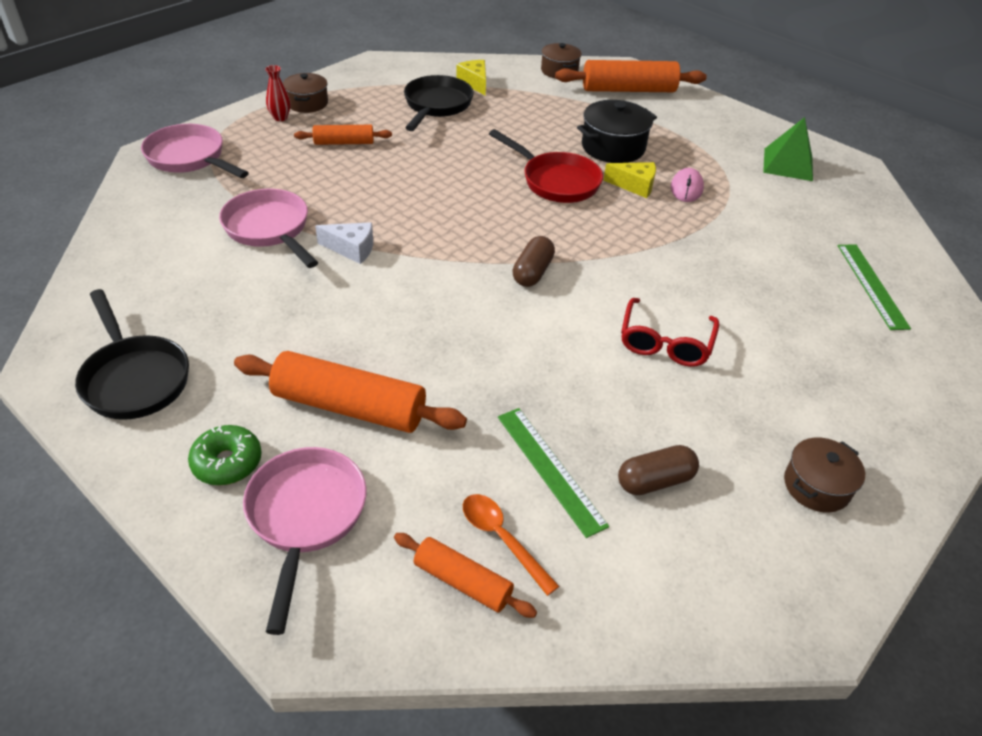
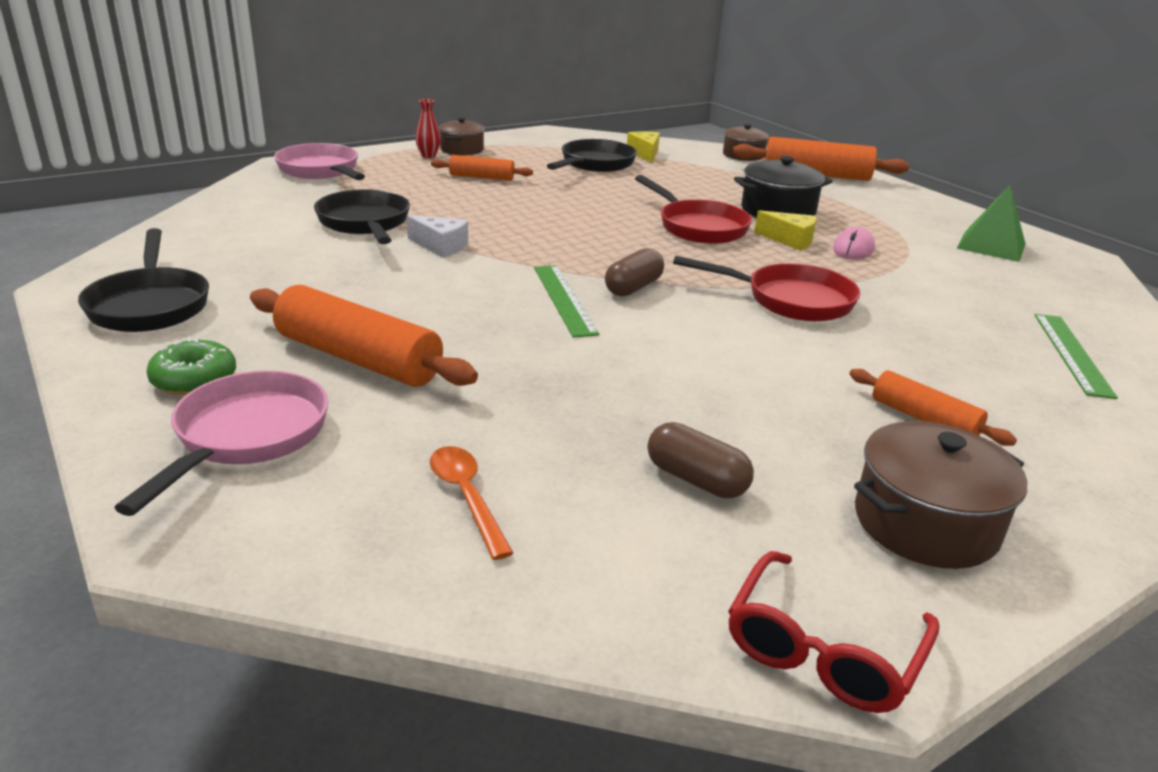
camera: 15 degrees right, 15 degrees down
pink pan [219,188,318,268] -> black pan [314,189,410,244]
orange rolling pin [394,533,537,618] -> orange rolling pin moved to [849,369,1017,446]
green ruler [498,408,609,538] -> green ruler moved to [534,265,599,338]
brown capsule [618,445,699,495] -> brown capsule turned 45 degrees clockwise [648,422,754,498]
red glasses [621,298,719,367] -> red glasses moved to [728,551,939,713]
brown pot [784,438,865,512] -> brown pot [854,421,1027,569], size x1.50
none -> red pan [673,256,861,321]

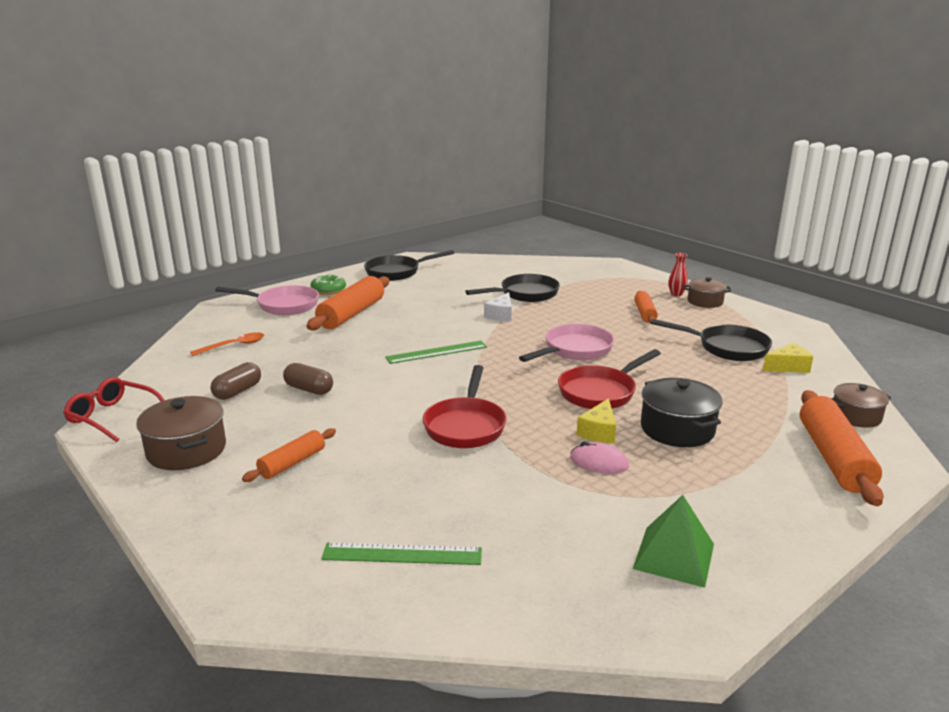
camera: 85 degrees right, 5 degrees down
pink pan [274,143,365,180] -> pink pan moved to [519,324,614,362]
brown capsule [605,248,664,297] -> brown capsule moved to [283,363,333,395]

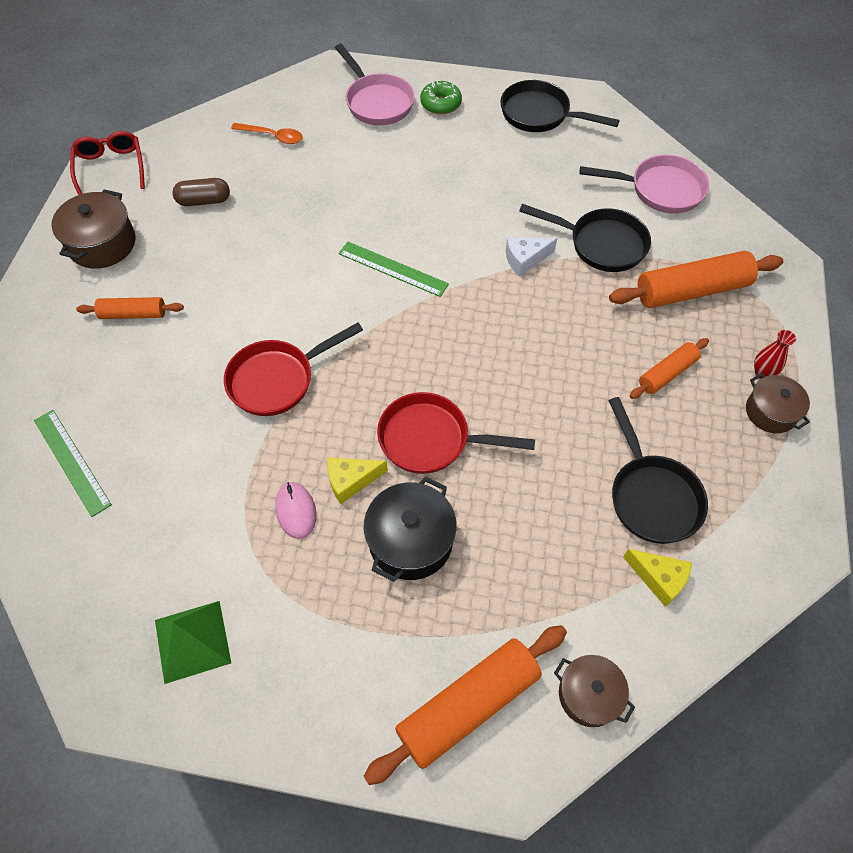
camera: 50 degrees right, 35 degrees up
brown capsule [283,363,333,395] -> none
orange rolling pin [306,276,389,330] -> orange rolling pin moved to [609,251,783,308]
pink pan [519,324,614,362] -> pink pan moved to [579,155,709,213]

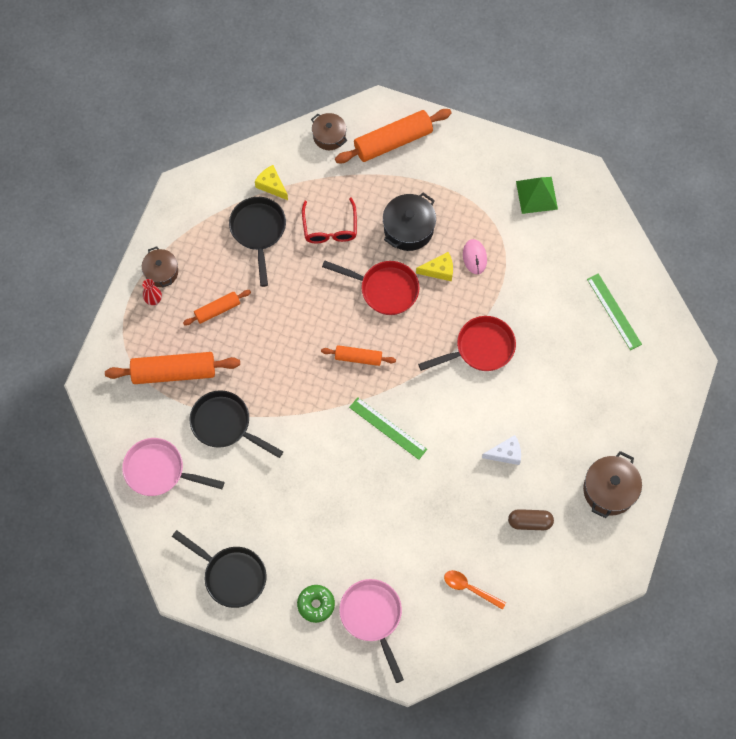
camera: 170 degrees left, 10 degrees up
red glasses [70,131,145,195] -> red glasses moved to [302,198,357,243]
orange rolling pin [76,297,184,319] -> orange rolling pin moved to [321,345,396,366]
white cheese [506,238,557,277] -> white cheese moved to [482,435,521,465]

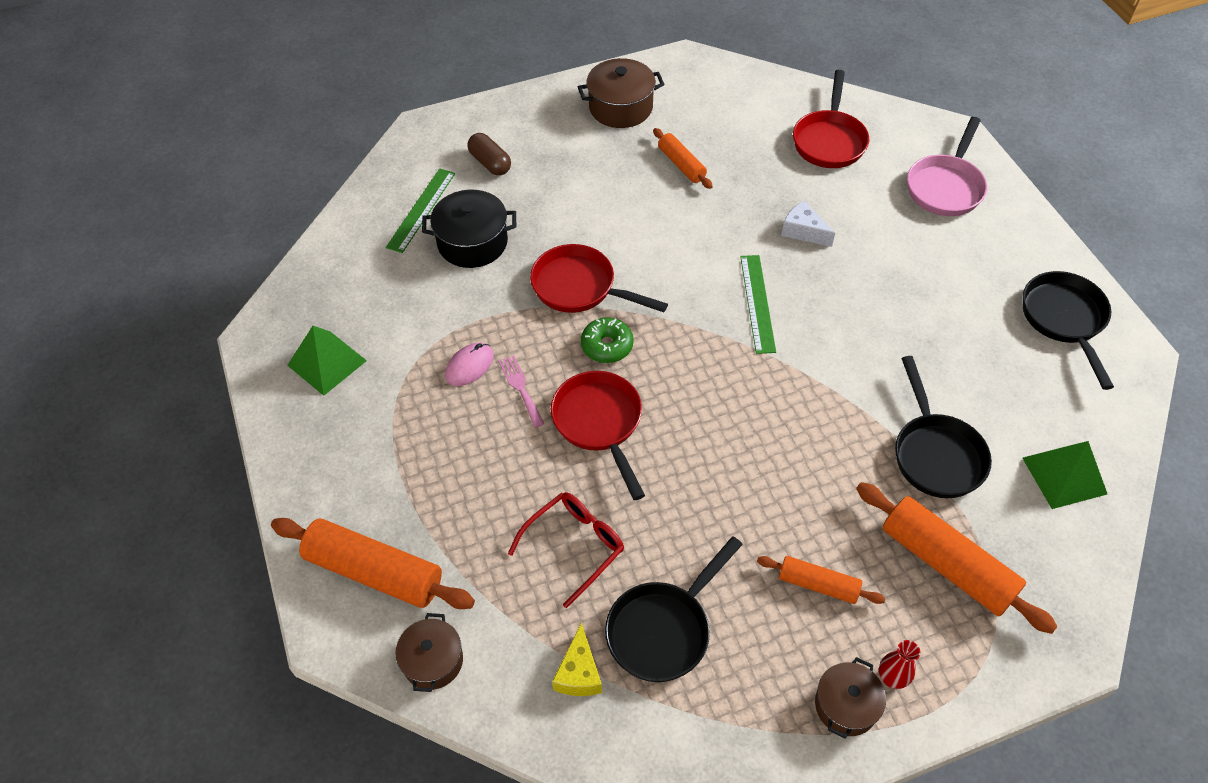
camera: 130 degrees left, 15 degrees down
pink pan [122,438,224,496] -> green pyramid [1022,441,1107,509]
green donut [297,585,335,623] -> green donut moved to [581,317,634,363]
orange rolling pin [321,345,396,366] -> orange rolling pin moved to [653,128,713,189]
black pot [383,193,436,251] -> black pot moved to [422,190,516,268]
yellow cheese [416,252,453,281] -> pink fork [498,355,545,428]
orange spoon [444,570,506,610] -> red pan [793,70,869,168]
white cheese [482,435,521,465] -> white cheese moved to [781,201,835,247]
brown capsule [508,509,554,530] -> brown capsule moved to [467,133,511,176]

